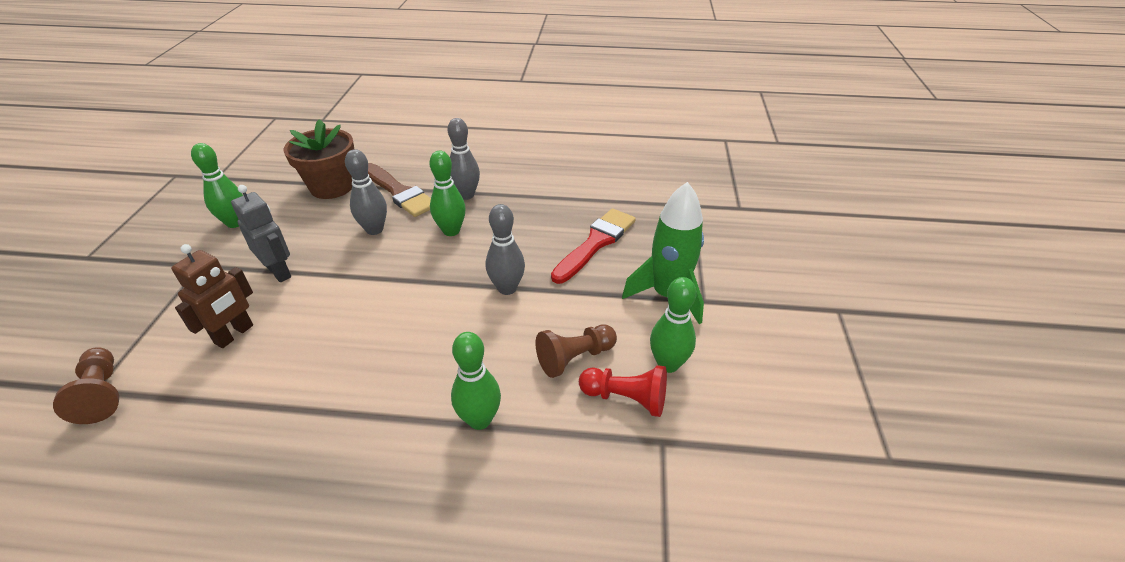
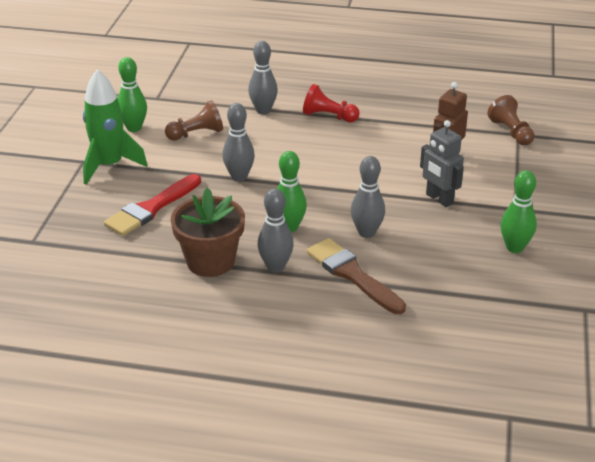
camera: 175 degrees left, 5 degrees down
brown flower pot [284,119,354,199] -> brown flower pot moved to [171,187,245,277]
green bowling pin [451,332,501,430] -> grey bowling pin [248,41,278,114]
red pawn [579,365,667,417] -> red pawn moved to [303,84,360,122]

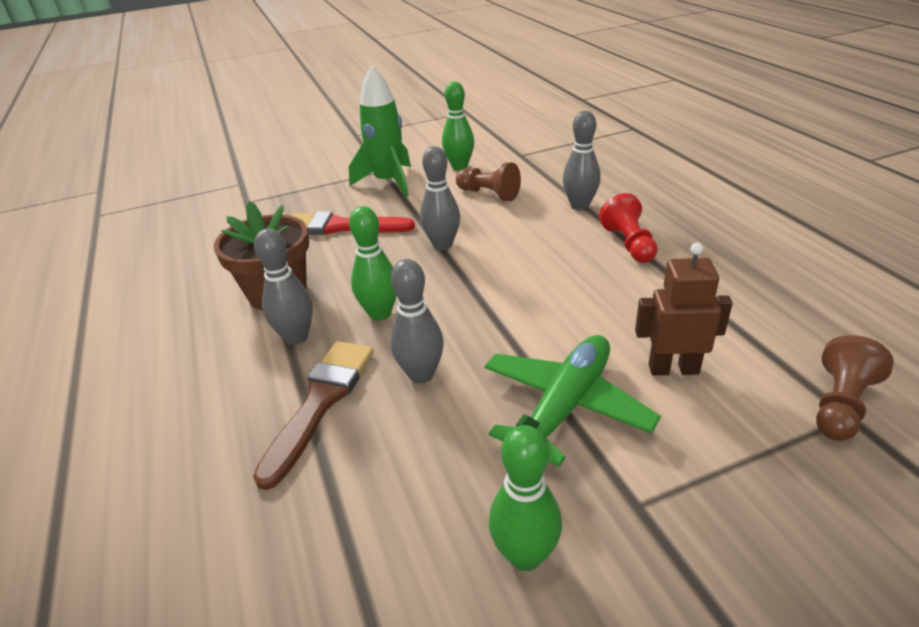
camera: 60 degrees right, 0 degrees up
grey robot [420,120,464,207] -> green plane [485,335,661,467]

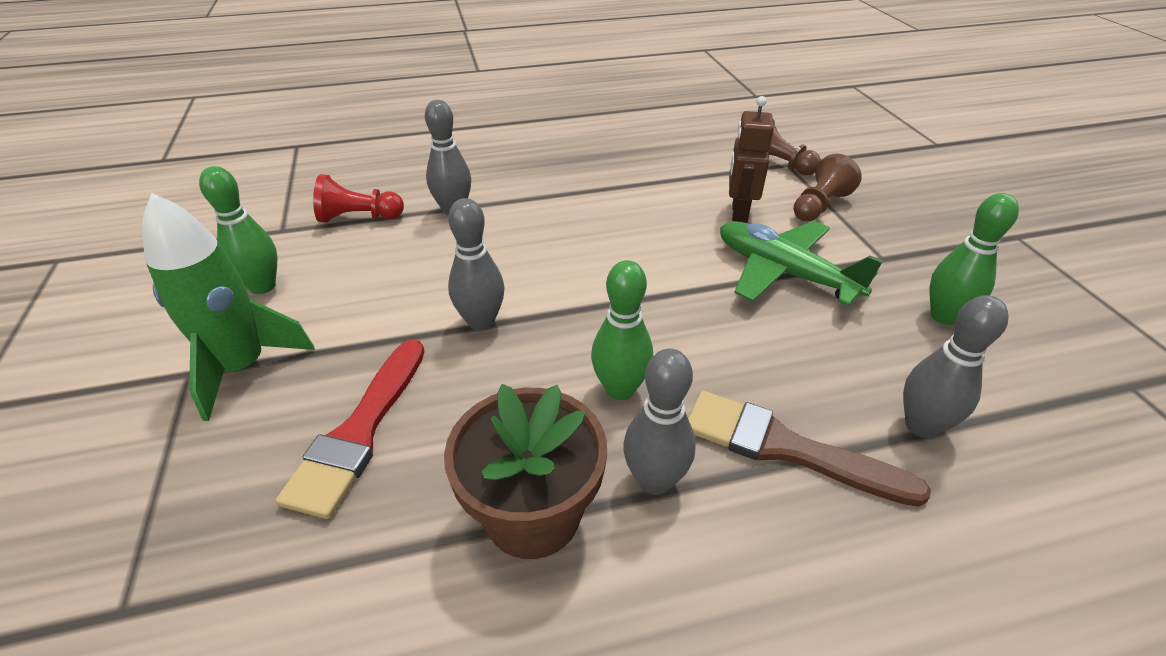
camera: 85 degrees left, 5 degrees up
grey bowling pin [390,259,444,384] -> grey bowling pin moved to [903,295,1009,438]
brown pawn [456,162,521,201] -> brown pawn moved to [793,154,862,222]
red pawn [599,193,658,263] -> red pawn moved to [313,174,404,223]

